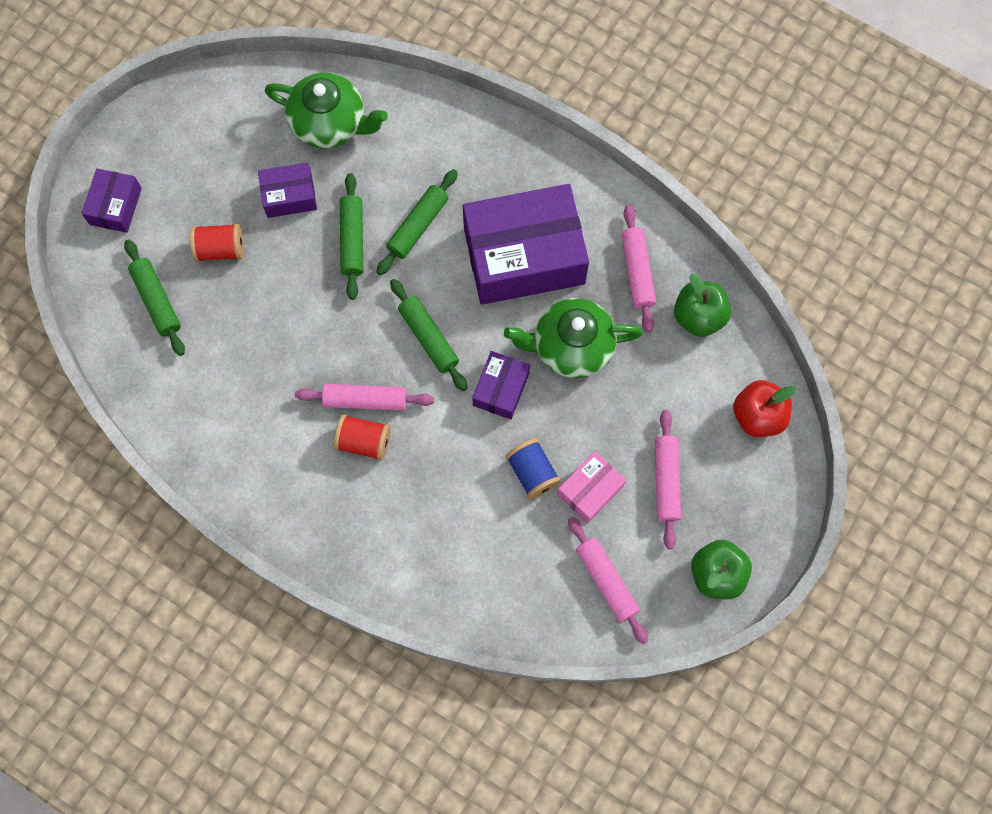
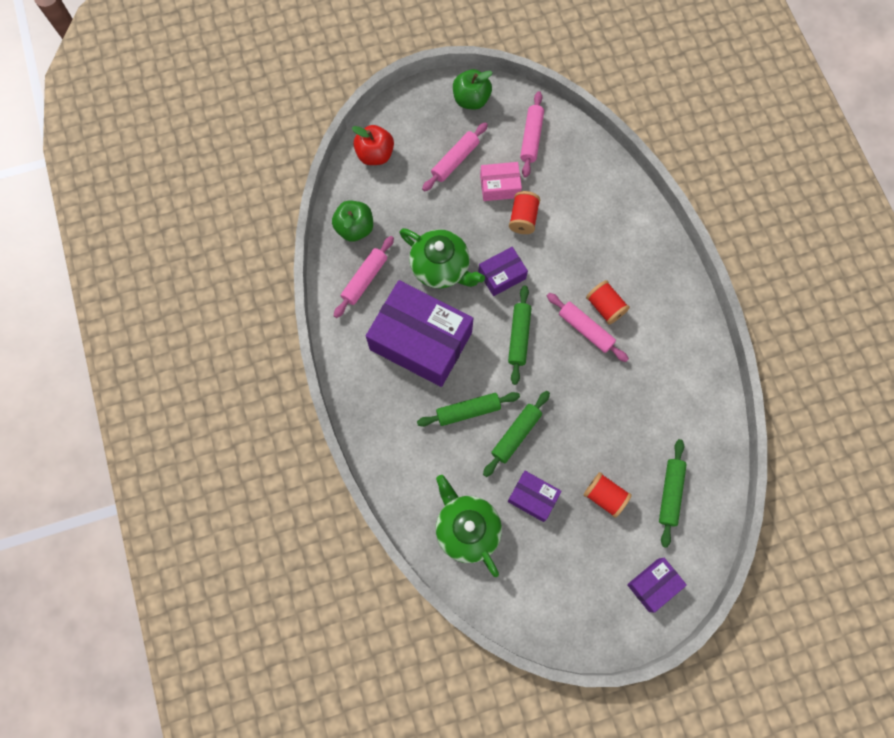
camera: 140 degrees left, 0 degrees up
blue spool [506,438,561,499] -> red spool [509,191,540,234]

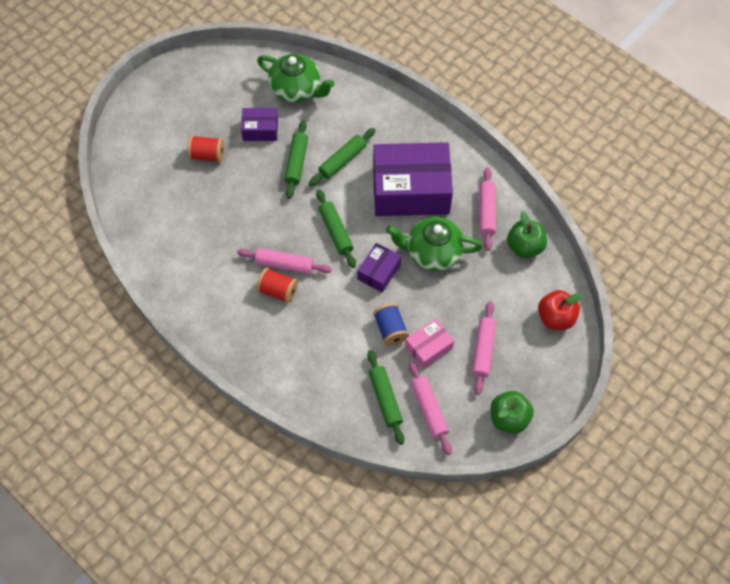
camera: 150 degrees right, 10 degrees down
red spool [509,191,540,234] -> blue spool [373,303,409,346]
purple box [627,558,687,612] -> none
green rolling pin [659,439,687,548] -> green rolling pin moved to [367,350,404,445]

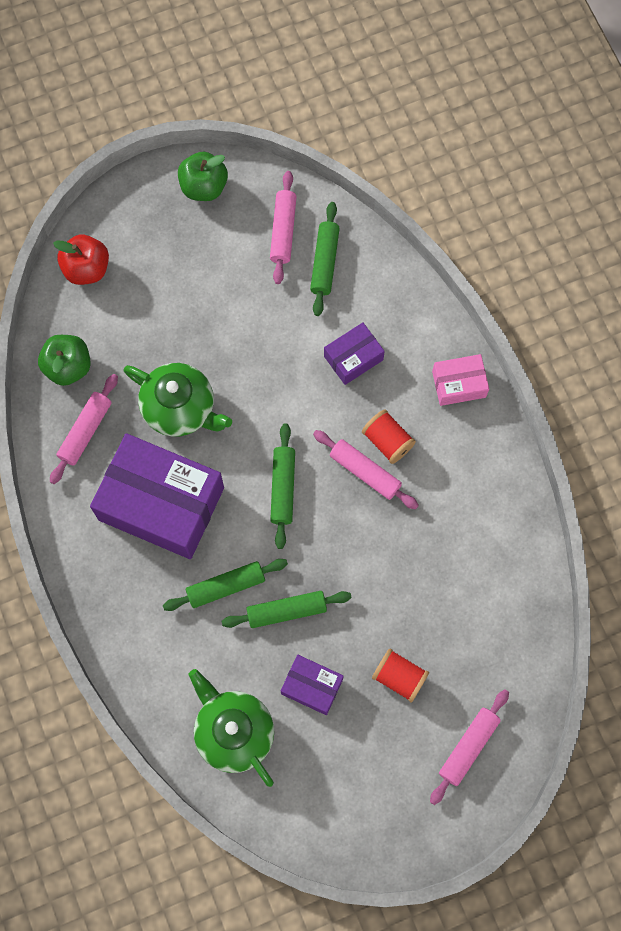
camera: 155 degrees left, 10 degrees up
green rolling pin [284,120,308,199] -> green rolling pin turned 45 degrees clockwise [222,591,352,628]
purple box [357,243,401,293] -> purple box moved to [324,322,385,385]
blue spool [373,303,409,346] -> none
pink box [405,319,454,369] -> pink box moved to [432,354,489,406]
pink rolling pin [472,301,496,395] -> pink rolling pin moved to [430,689,509,805]

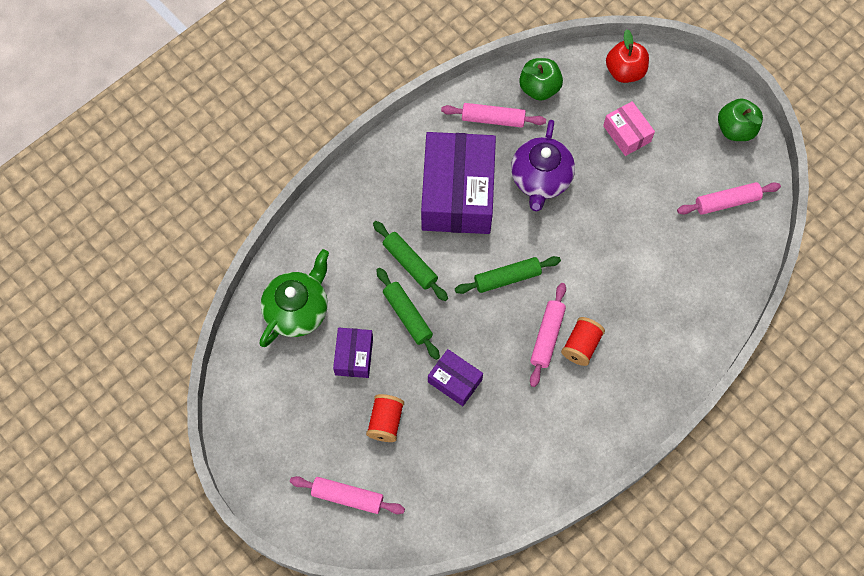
camera: 70 degrees right, 5 degrees down
green teapot [124,363,232,437] -> purple teapot [511,120,575,211]
green rolling pin [310,202,340,316] -> none
purple box [324,322,385,385] -> purple box moved to [428,349,483,406]
pink box [432,354,489,406] -> pink box moved to [603,101,655,156]

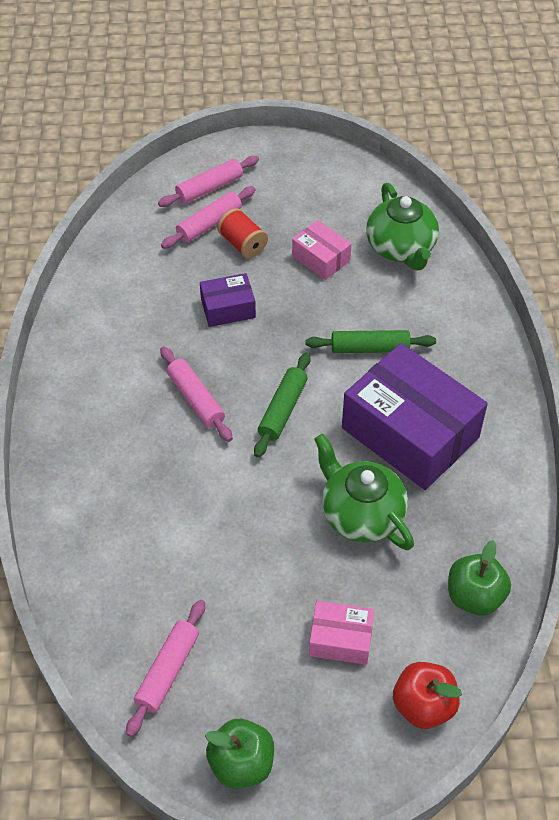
camera: 130 degrees right, 15 degrees down
purple box [333,328,373,378] -> pink box [292,220,351,280]
green rolling pin [376,268,440,360] -> none
pink rolling pin [441,103,546,128] -> pink rolling pin moved to [161,186,255,249]
purple teapot [511,120,575,211] -> green teapot [314,434,414,550]
red spool [561,317,605,366] -> none

